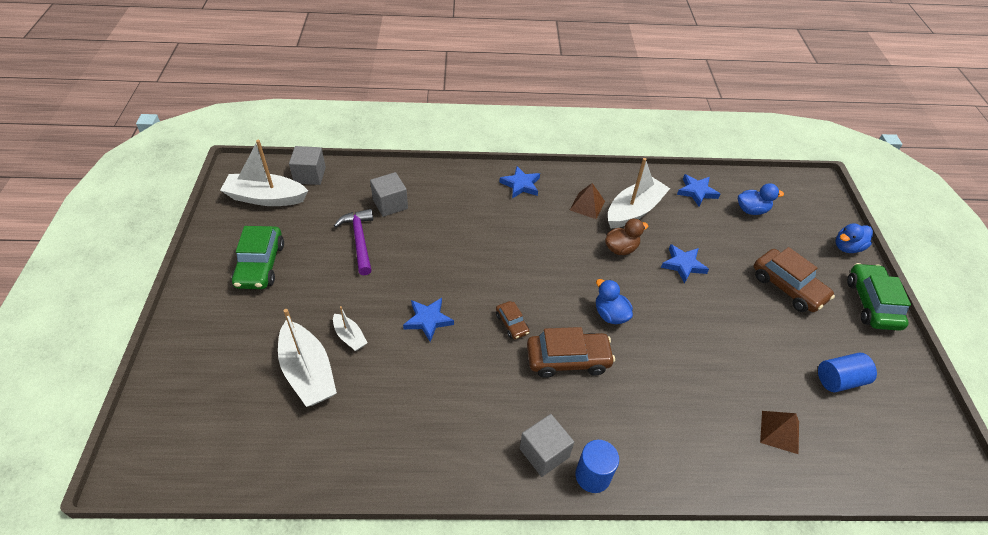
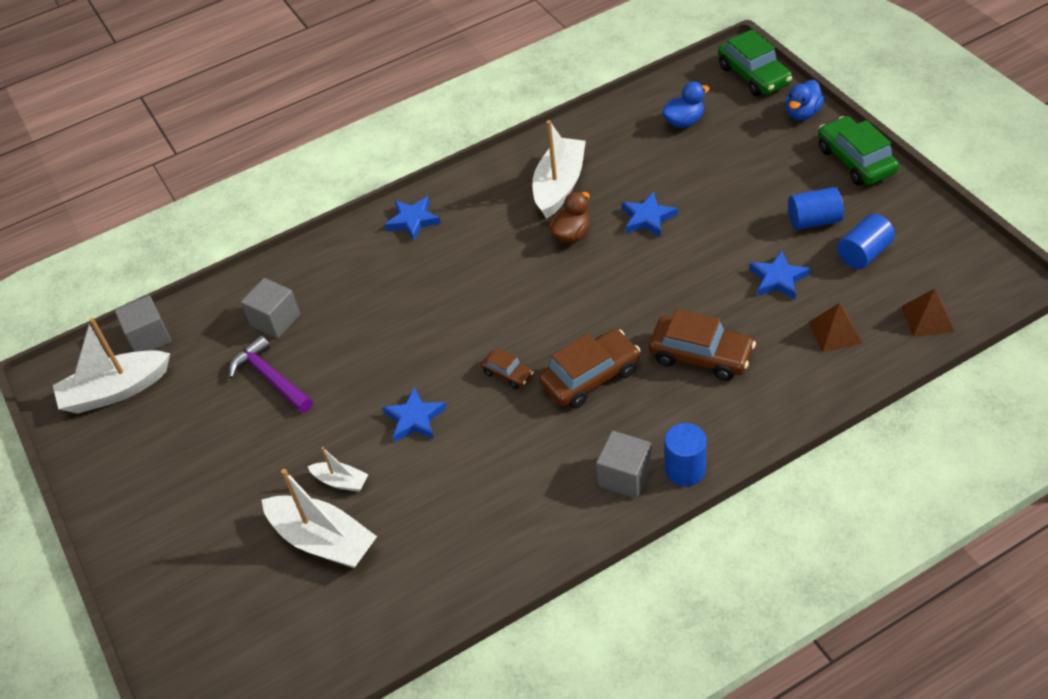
camera: 20 degrees left, 0 degrees up
green car [232,226,284,289] -> green car moved to [718,29,792,96]
brown pyramid [570,183,605,219] -> brown pyramid moved to [901,289,955,337]
blue duck [596,279,633,324] -> none
blue star [677,174,720,207] -> blue star moved to [749,250,810,299]
brown car [754,247,835,312] -> brown car moved to [649,309,756,381]
none -> blue cylinder [788,187,844,230]

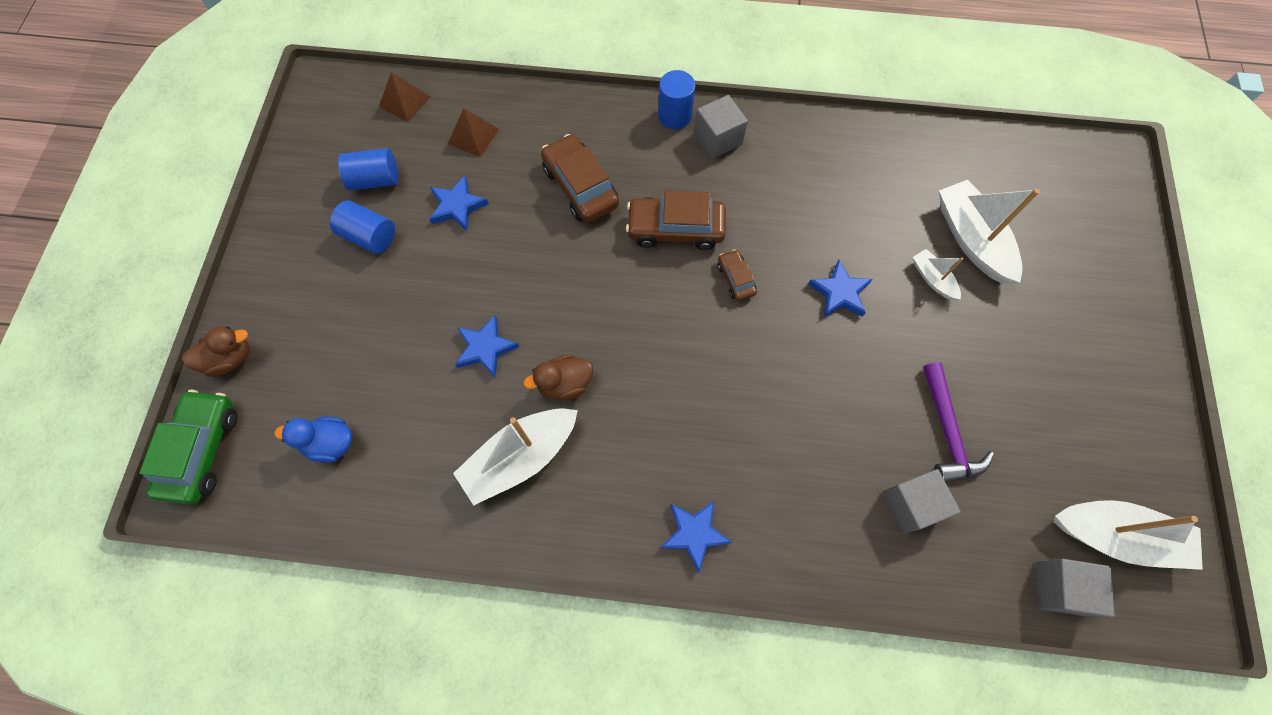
camera: 150 degrees left, 20 degrees up
blue duck [786,80,824,120] -> brown duck [182,326,250,377]
green car [818,116,899,186] -> none

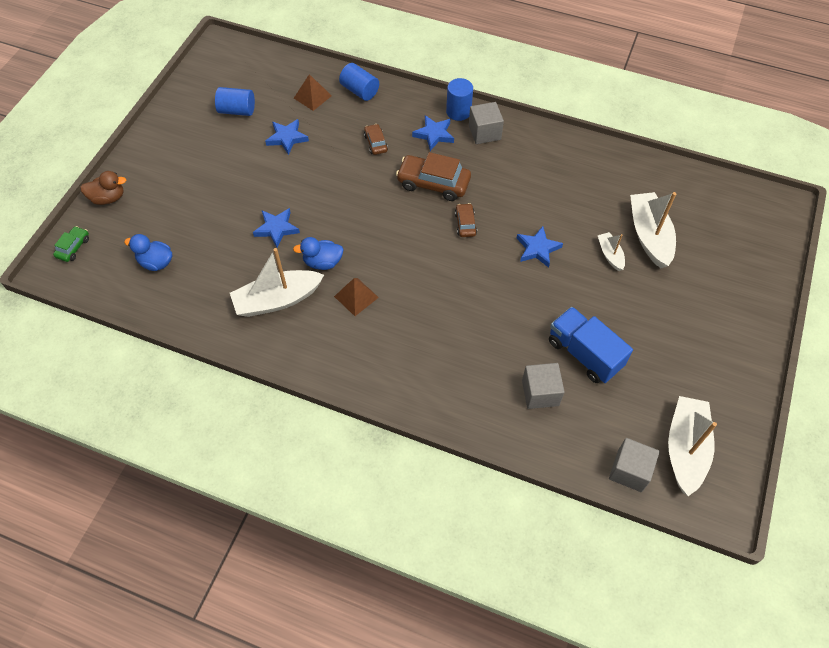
camera: 15 degrees right, 10 degrees down
green car [139,390,238,504] -> green car [53,226,89,262], size x0.53
blue cylinder [330,200,395,254] -> blue cylinder moved to [339,63,379,101]
brown pyramid [379,72,430,122] -> brown pyramid moved to [334,278,379,316]
brown duck [523,354,593,400] -> blue duck [293,237,344,270]
brown car [541,134,619,223] -> brown car [364,124,388,155], size x0.53
blue star [661,501,732,573] -> blue star moved to [412,115,454,151]
purple hammer [923,362,994,482] -> blue truck [549,307,633,383]
white boat [1054,500,1203,570] -> white boat turned 105 degrees counterclockwise [668,396,717,496]

